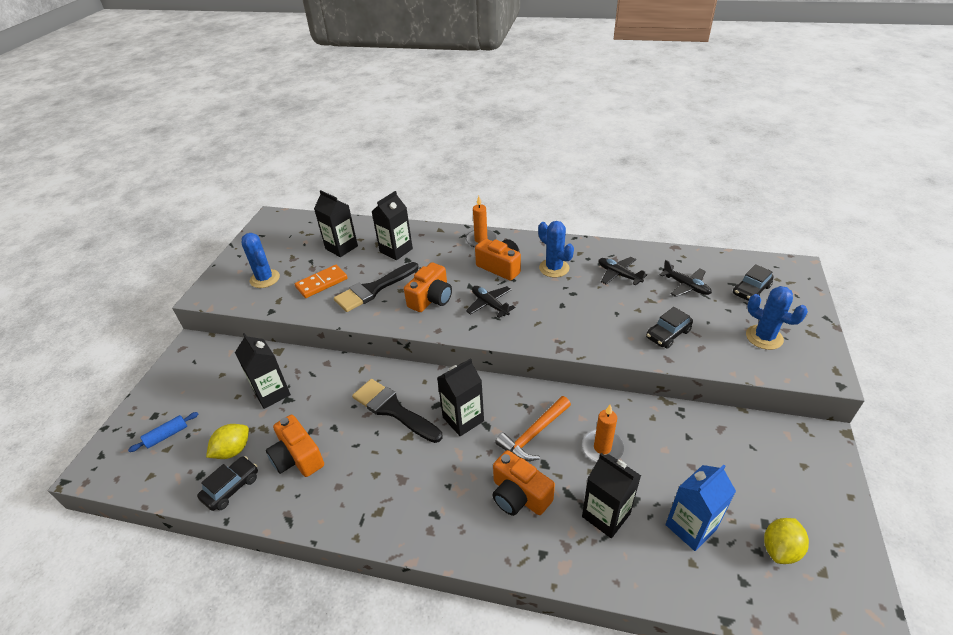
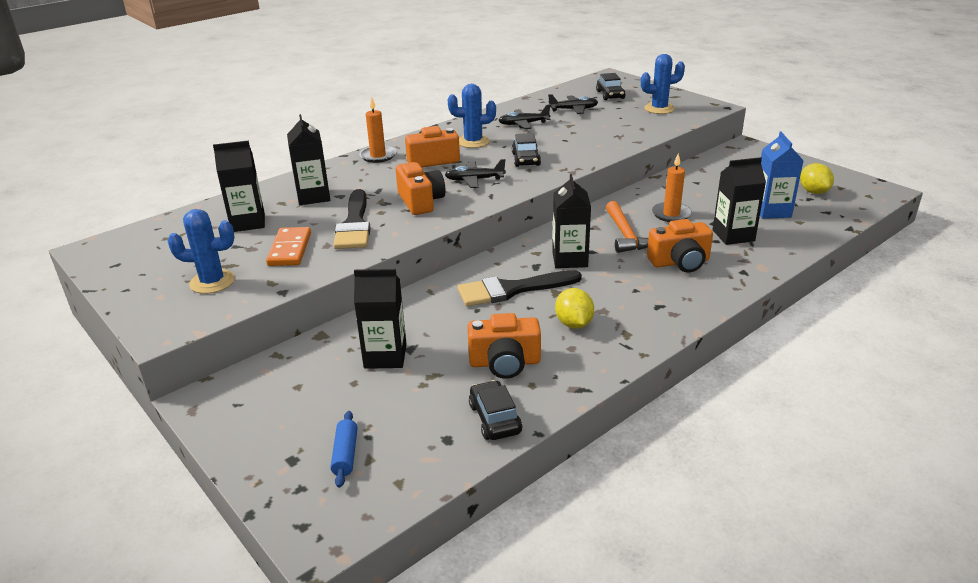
camera: 55 degrees left, 10 degrees down
yellow lemon [206,424,249,459] -> yellow lemon moved to [555,288,594,329]
black car [646,307,693,349] -> black car moved to [512,133,541,167]

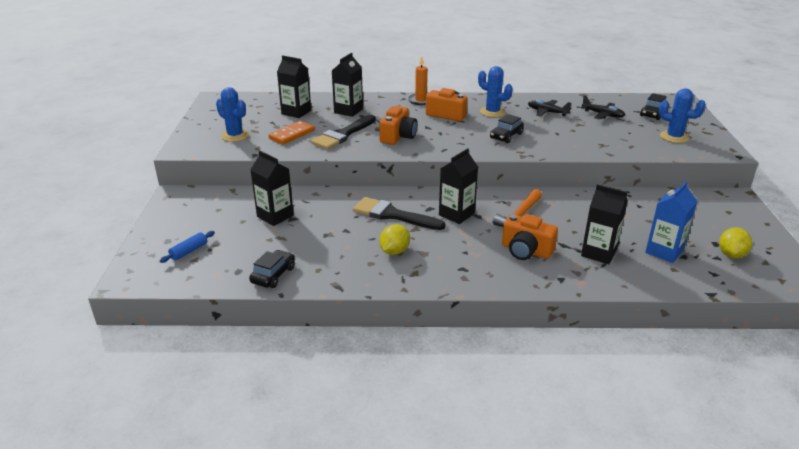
camera: 40 degrees right, 0 degrees up
black plane [445,159,506,188] -> none
orange camera [467,313,541,379] -> none
orange candle [652,153,692,222] -> none

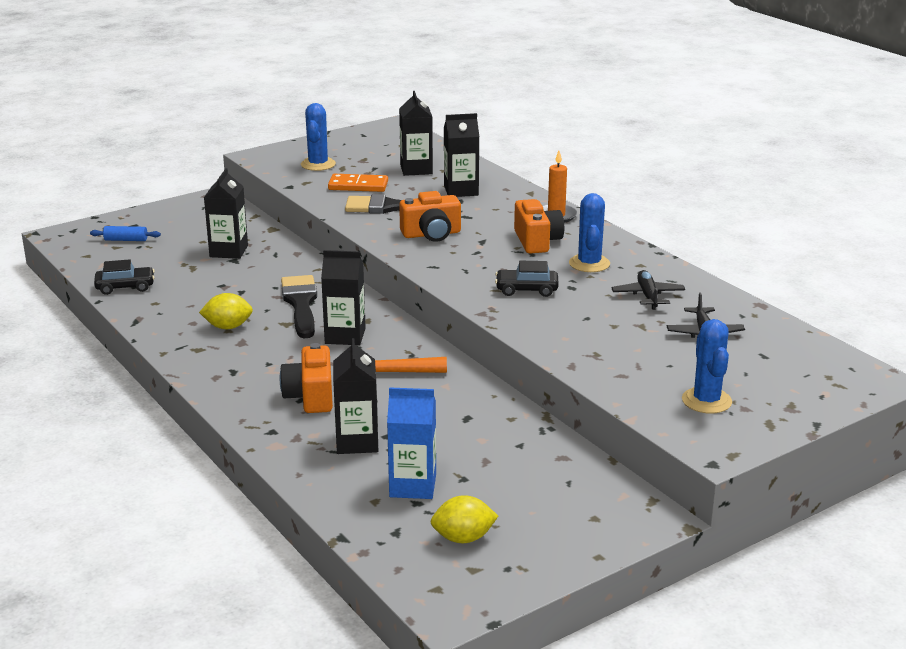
camera: 55 degrees right, 5 degrees down
black car [640,93,667,120] -> none

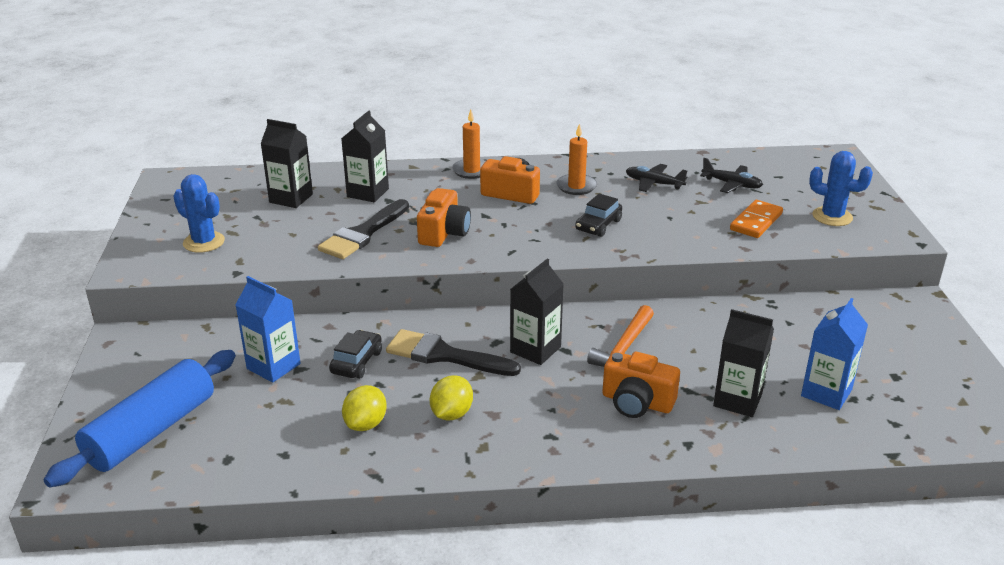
camera: 60 degrees left, 5 degrees up
blue rolling pin [90,226,161,241] -> blue rolling pin [44,350,236,488], size x2.45
black car [94,259,155,295] -> black car moved to [329,330,382,379]
black carton [204,168,248,259] -> blue carton [235,276,301,383]
orange domino [328,174,388,192] -> orange domino moved to [730,200,783,238]
yellow lemon [430,495,498,543] -> yellow lemon moved to [342,385,387,431]
blue cactus [569,193,610,272] -> orange candle [556,124,597,195]

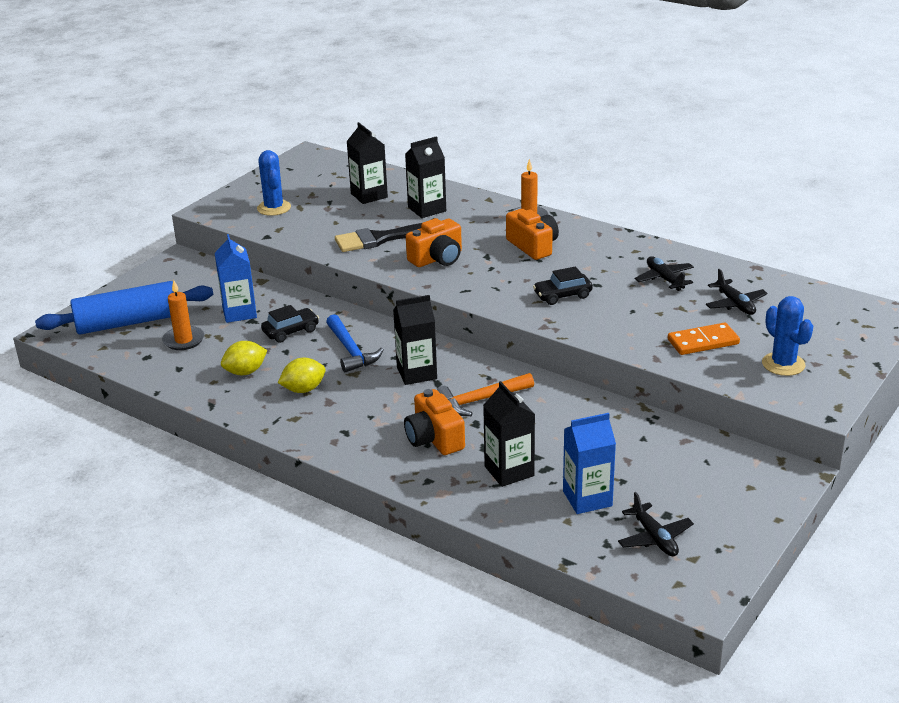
camera: 40 degrees right, 0 degrees up
black brush [386,329,521,376] -> blue hammer [326,314,384,372]
orange candle [556,124,597,195] -> orange candle moved to [162,280,204,350]
none -> black plane [618,492,694,557]

